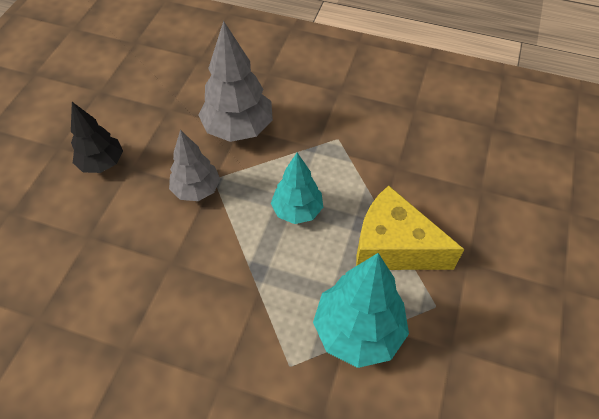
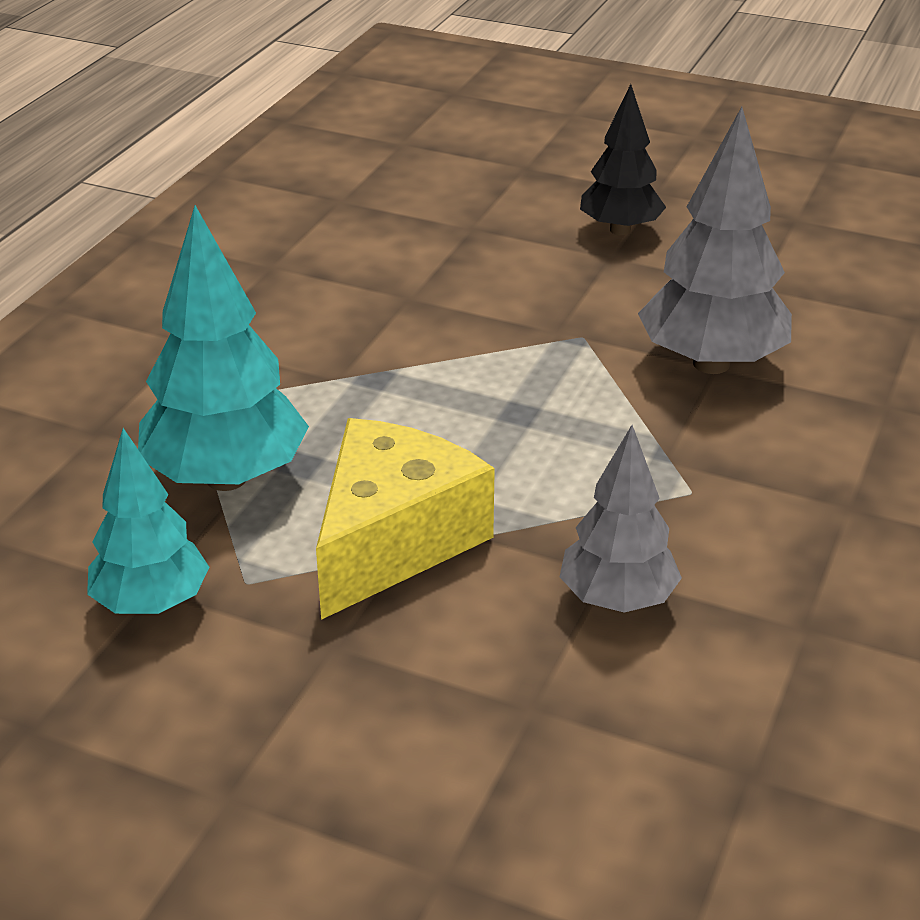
camera: 95 degrees right, 20 degrees down
grey tree [169,130,220,201] -> grey tree moved to [560,425,682,613]
turquoise tree [271,153,323,224] -> turquoise tree moved to [87,428,209,614]

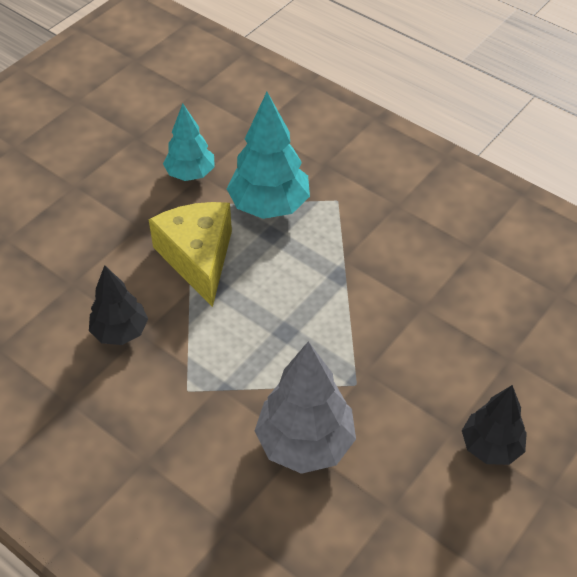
camera: 105 degrees right, 15 degrees up
yellow cheese [316,418,495,620] -> yellow cheese turned 150 degrees counterclockwise [148,202,232,307]
grey tree [560,425,682,613] -> black tree [89,265,148,345]

